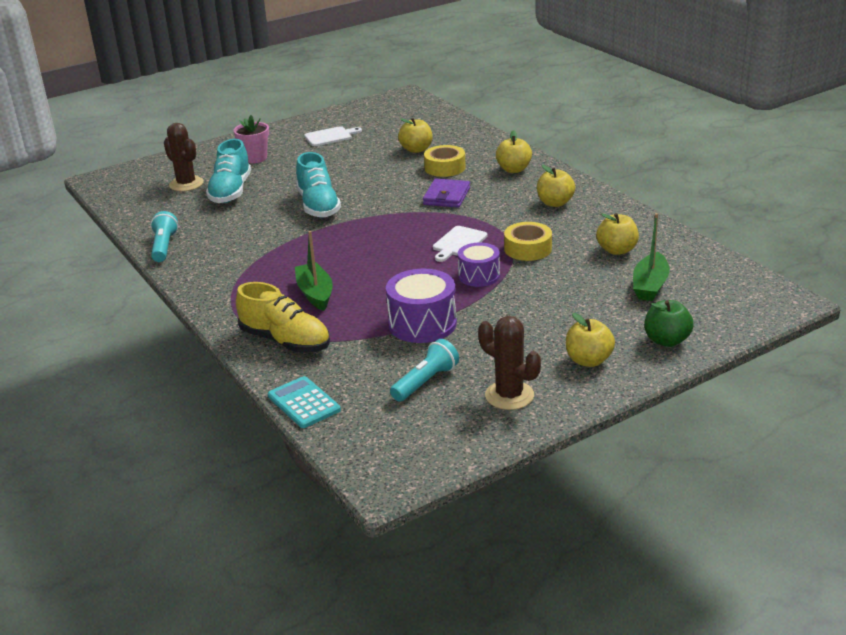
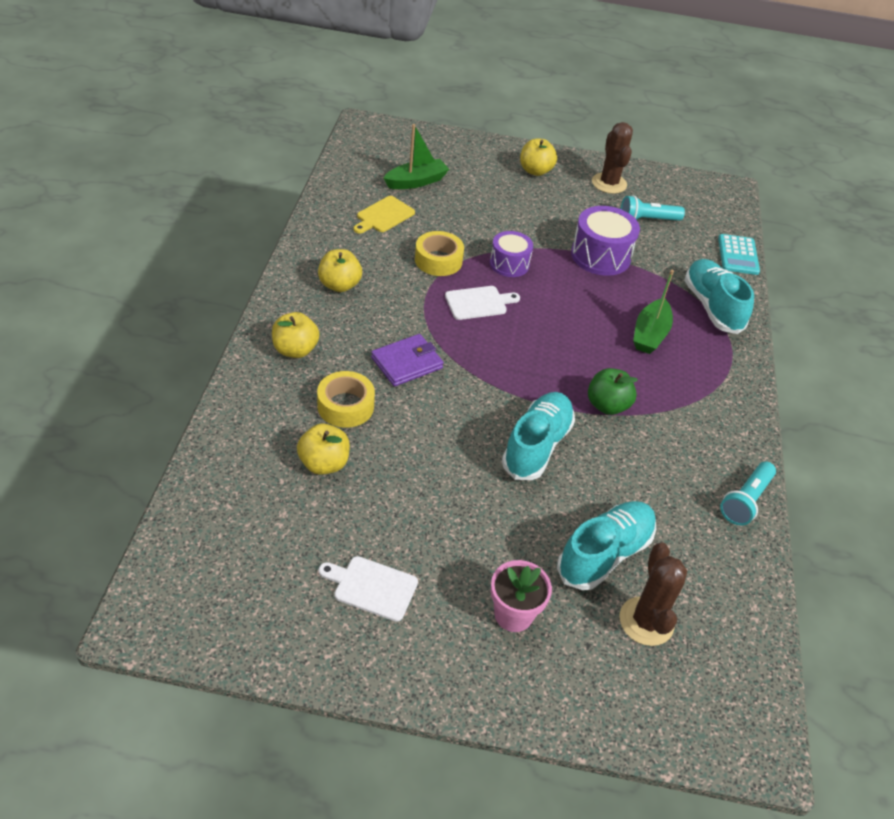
camera: 145 degrees left, 15 degrees up
yellow shoe [236,282,330,353] -> turquoise shoe [684,259,754,334]
yellow apple [596,213,639,255] -> yellow cutting board [354,196,415,234]
green apple [644,300,694,347] -> green apple moved to [588,368,638,415]

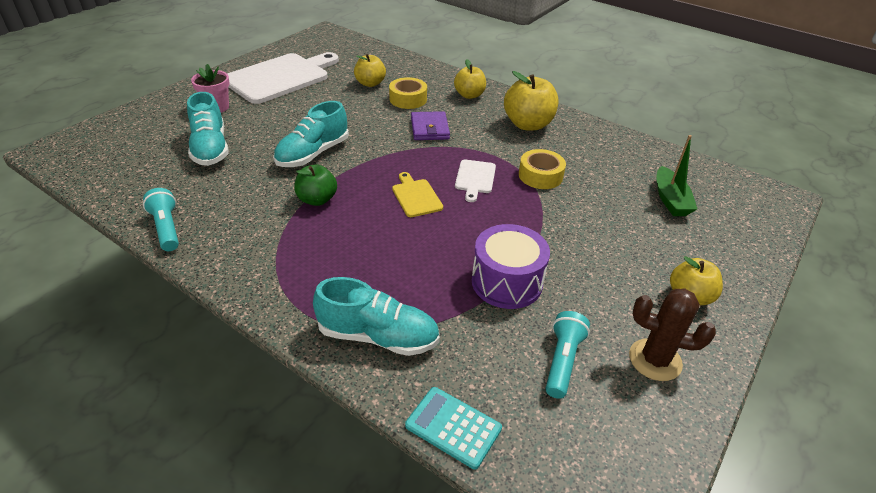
camera: 120 degrees right, 5 degrees down
yellow apple [318,249,362,292] -> yellow apple [504,71,558,131], size x1.55
white cutting board [319,556,418,622] -> white cutting board [227,52,339,104], size x2.22
yellow cutting board [354,196,415,234] -> yellow cutting board moved to [392,172,443,217]
purple drum [490,231,533,277] -> none
turquoise shoe [502,392,575,480] -> turquoise shoe turned 75 degrees clockwise [273,101,349,167]
brown cactus [620,543,687,646] -> none
green boat [633,270,674,354] -> none

